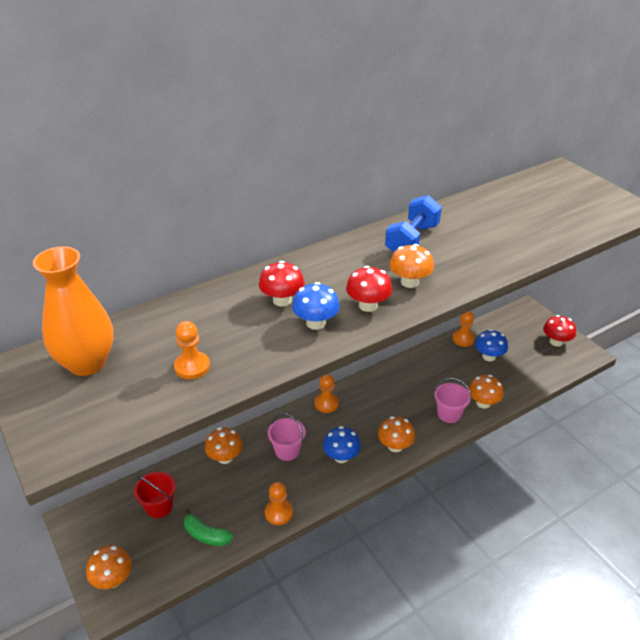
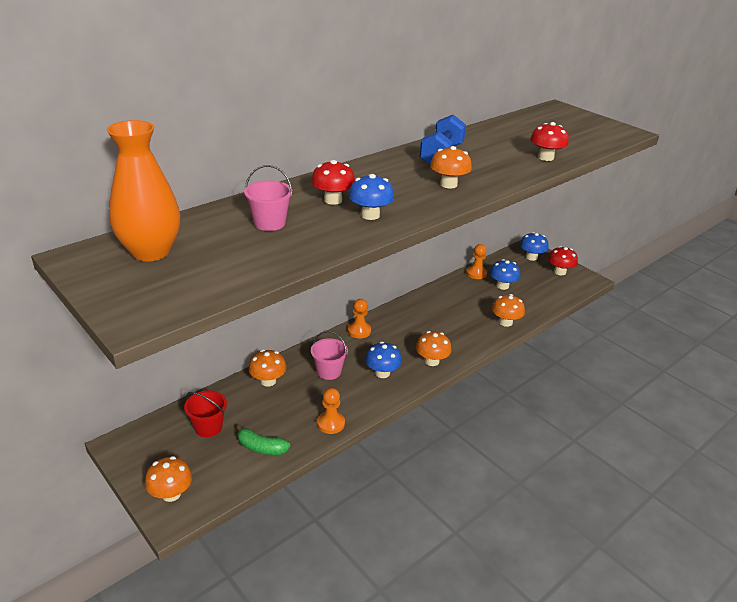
camera: 10 degrees left, 5 degrees down
orange pawn [174,321,210,379] -> none
red mushroom [346,266,392,312] -> red mushroom moved to [530,122,569,161]
pink bucket [434,378,471,423] -> pink bucket moved to [244,165,292,231]
none -> blue mushroom [520,232,549,261]

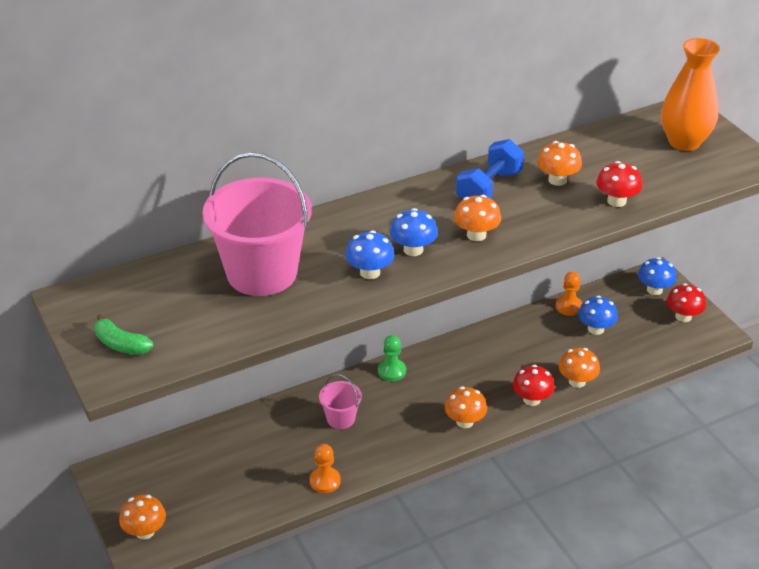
camera: 15 degrees right, 5 degrees up
orange vase [107,120,180,261] -> orange vase moved to [661,38,720,151]
red bucket [184,390,227,437] -> none
green banana [236,424,290,455] -> green banana moved to [95,314,153,355]
pink bucket [244,165,292,231] -> pink bucket [203,152,312,296], size x2.16
orange mushroom [248,349,287,387] -> orange mushroom moved to [537,141,582,186]
red mushroom [311,160,355,205] -> red mushroom moved to [513,365,555,406]
orange pawn [348,299,371,338] -> green pawn [378,335,406,381]
blue mushroom [365,342,402,378] -> blue mushroom moved to [390,208,438,256]

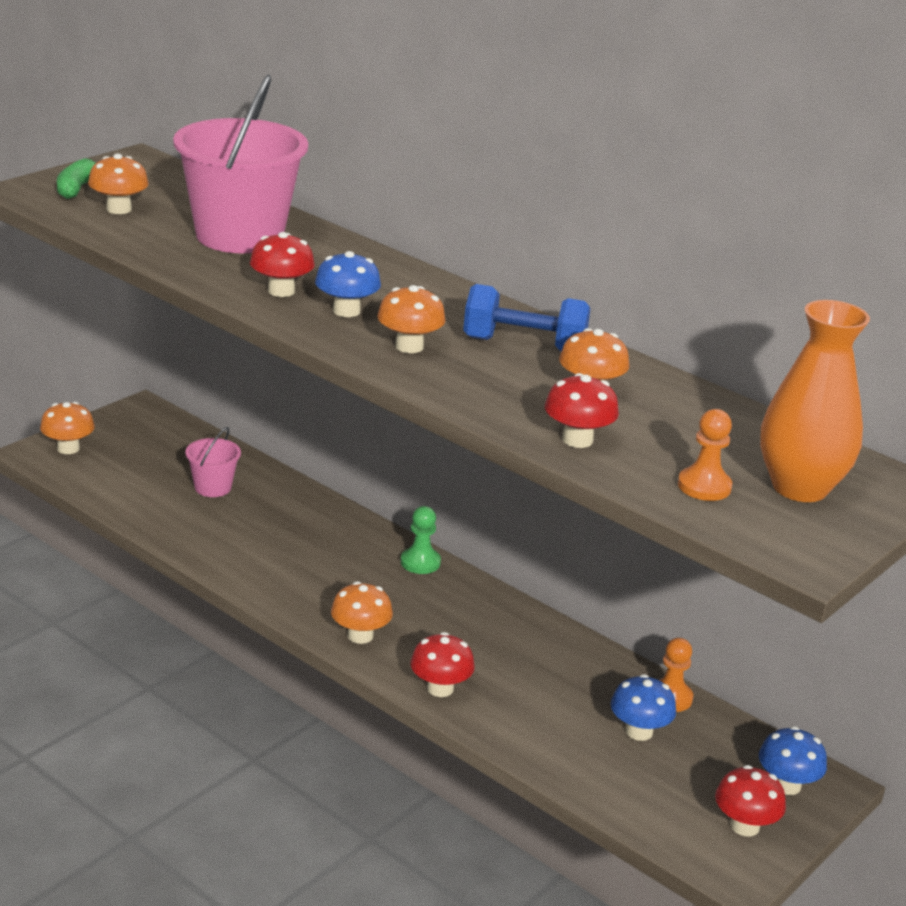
camera: 65 degrees right, 10 degrees down
orange pawn [310,444,341,493] -> orange pawn moved to [678,409,732,501]
pink bucket [319,374,362,429] -> pink bucket moved to [185,427,241,497]
blue mushroom [346,230,395,279] -> red mushroom [250,232,315,297]
orange mushroom [558,348,600,388] -> orange mushroom moved to [88,153,149,214]

